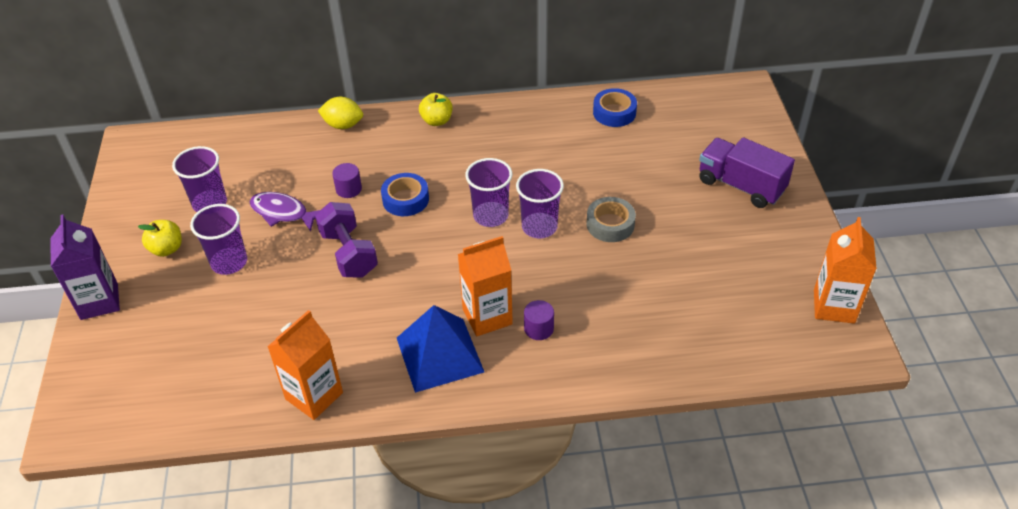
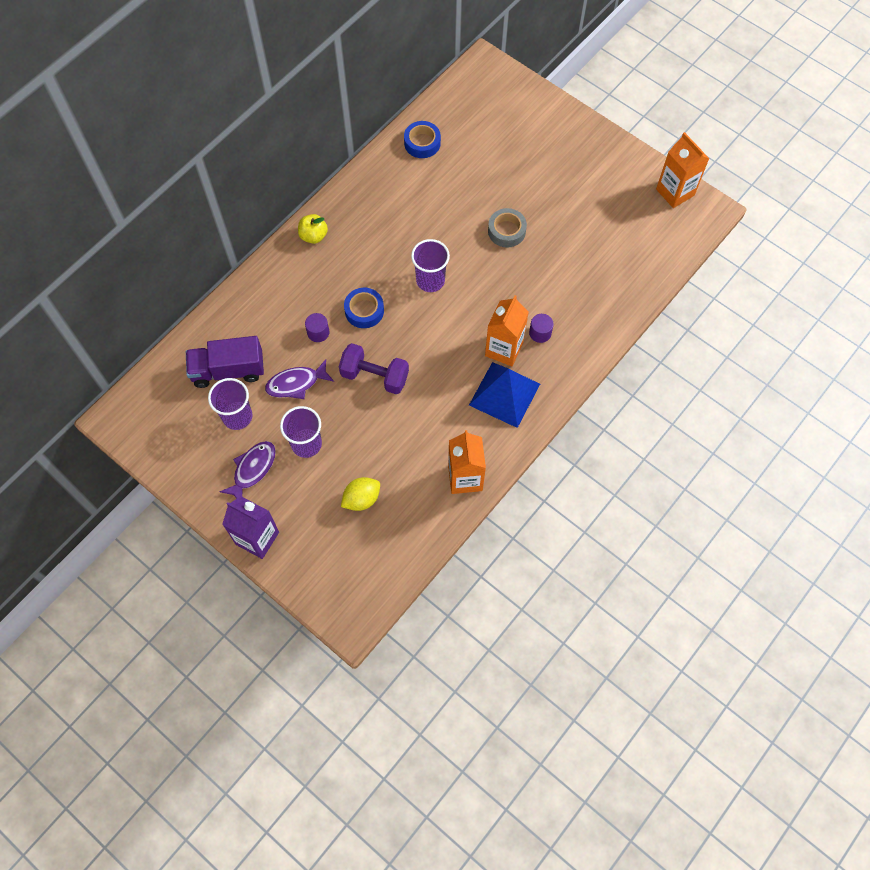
camera: 45 degrees left, 20 degrees up
yellow apple [138,220,182,257] -> purple fish [219,441,276,499]
yellow lemon [318,97,363,129] -> yellow lemon moved to [341,477,380,511]
purple cup [516,169,564,238] -> none
purple truck [699,137,795,208] -> purple truck moved to [186,336,264,388]

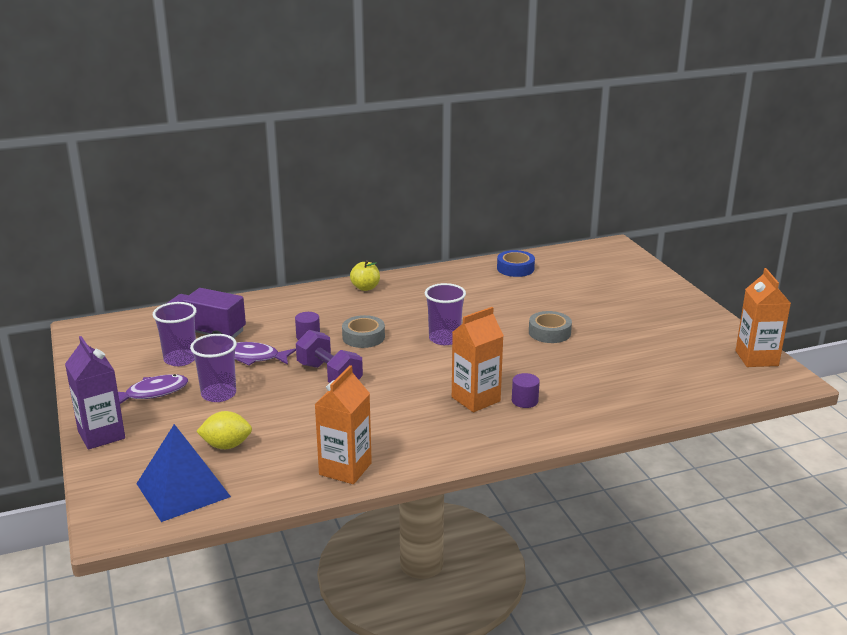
camera: 30 degrees right, 40 degrees down
blue tape [344,288,384,328] -> grey tape [342,315,385,348]
blue pyramid [469,362,540,428] -> blue pyramid moved to [136,424,231,522]

